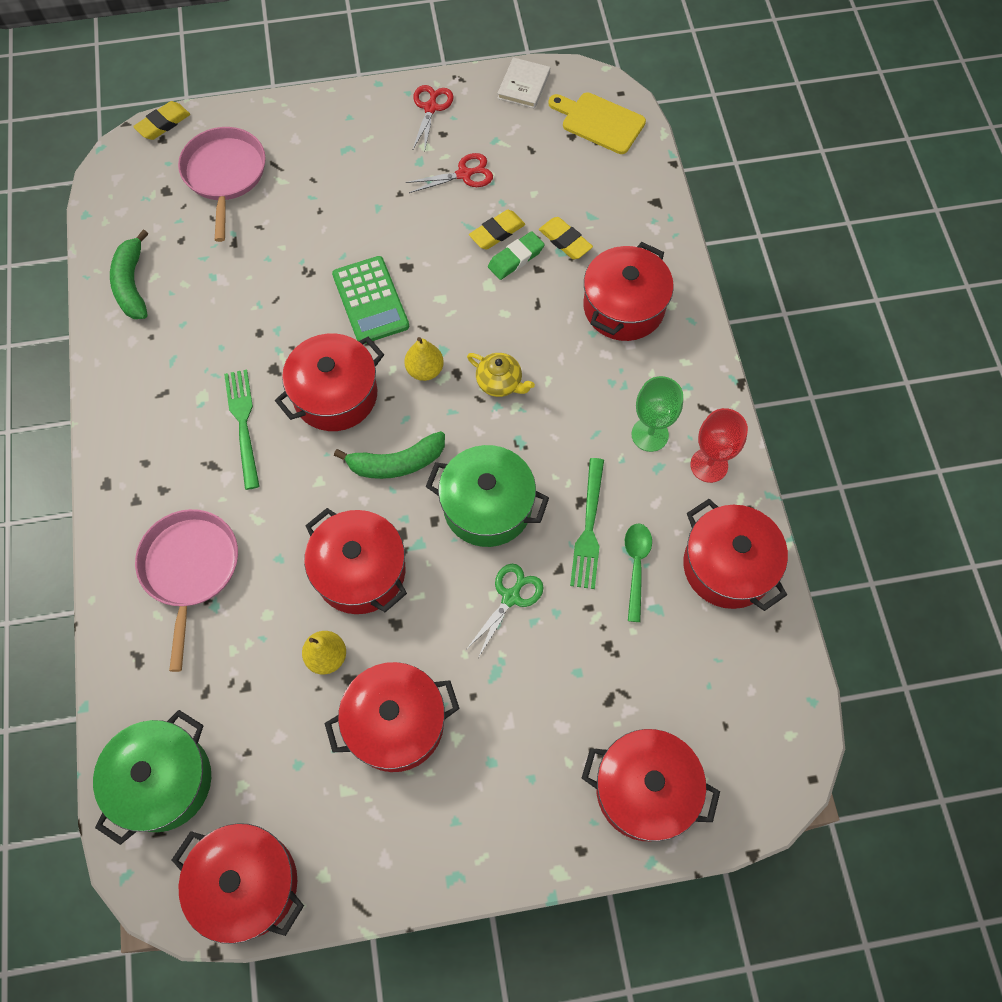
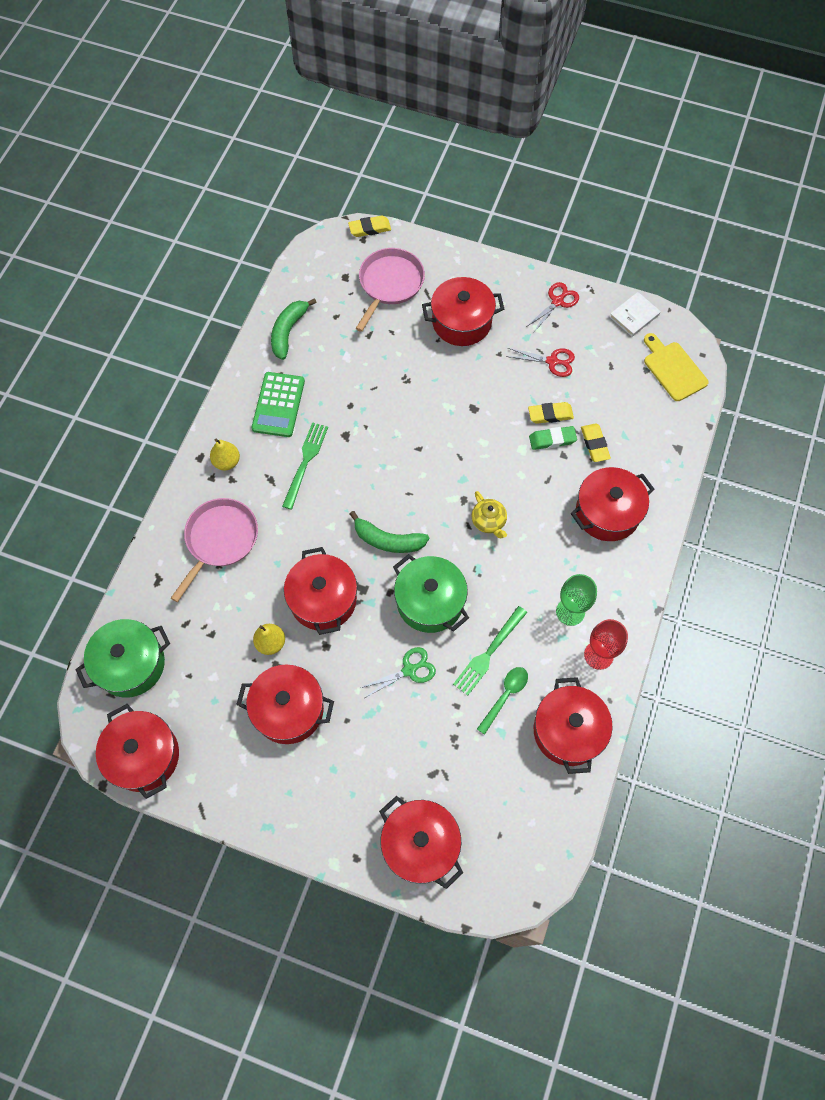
camera: 30 degrees right, 0 degrees up
red pot [275,334,384,431] -> red pot moved to [422,277,504,346]
green calculator [332,256,409,344] -> green calculator moved to [251,372,305,437]
yellow pear [405,337,444,381] -> yellow pear moved to [210,439,240,470]

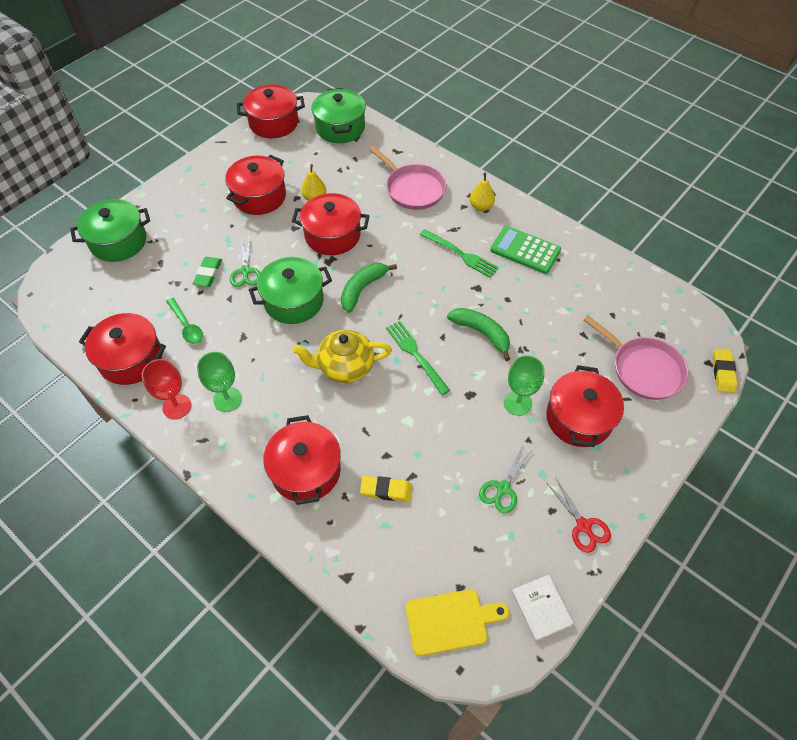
camera: 110 degrees right, 10 degrees down
green banana [271,298,317,360] -> green banana moved to [447,308,510,361]
red pot [379,796,463,889] -> green pot [70,199,150,262]
green fork [453,606,527,695] -> green fork moved to [386,321,450,395]
yellow teapot [471,491,507,538] -> yellow teapot [293,330,392,383], size x1.63
red scissors [506,348,575,377] -> green scissors [479,445,533,514]
yellow eraser [528,402,574,424] -> none
green eraser [529,426,577,450] -> green eraser moved to [193,257,222,287]
none -> green goblet [504,355,545,416]

